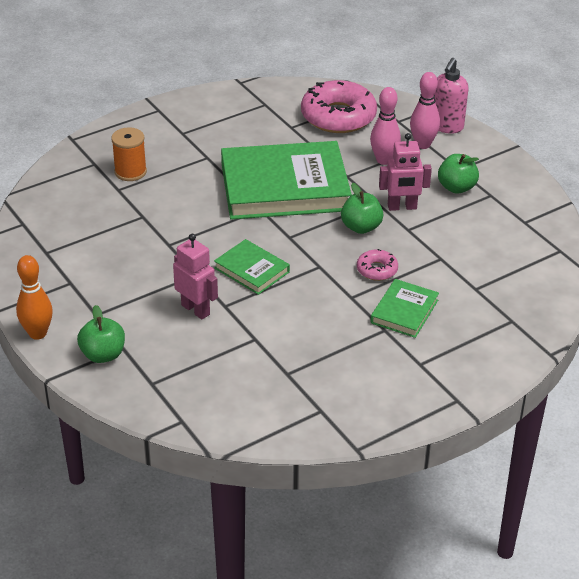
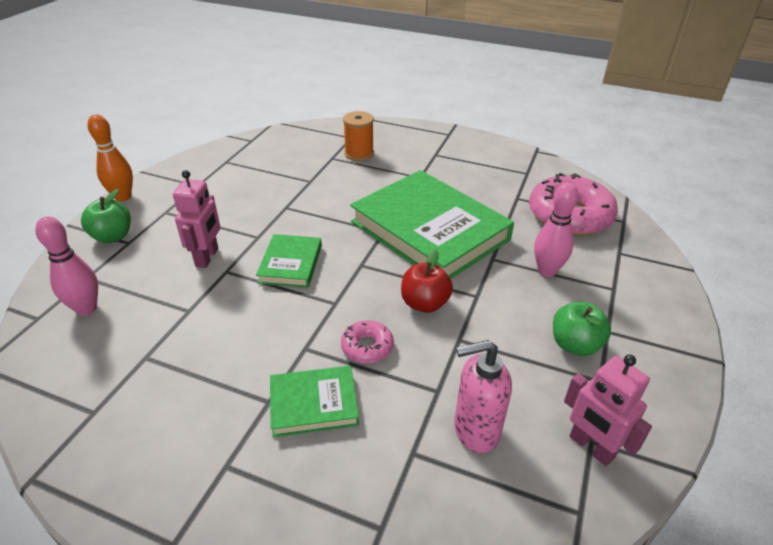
camera: 55 degrees right, 0 degrees up
green apple [341,183,383,234] -> red apple [401,250,453,313]
pink robot [379,133,432,211] -> pink robot moved to [564,355,652,466]
pink bowling pin [410,72,440,149] -> pink bowling pin moved to [35,216,98,316]
pink soap dispenser [434,58,469,133] -> pink soap dispenser moved to [454,340,512,453]

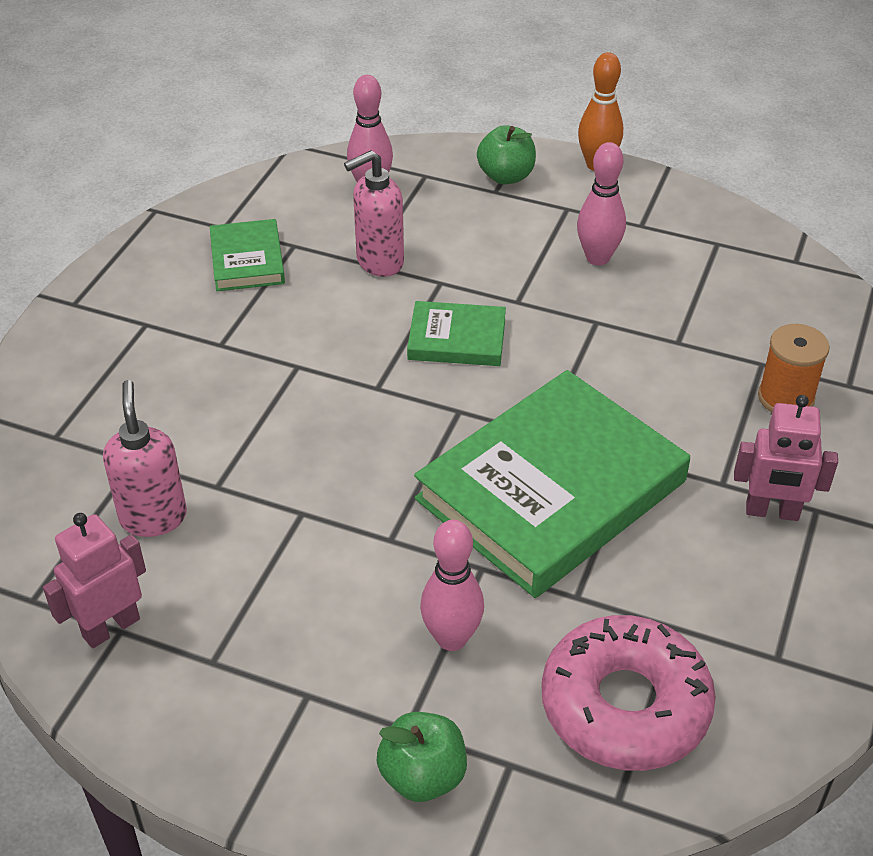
camera: 90 degrees right, 5 degrees up
pink robot [173,170,220,268] -> pink robot moved to [734,395,838,521]
green book [270,366,359,437] -> green book moved to [210,219,285,291]
pink donut [341,320,394,364] -> none
red apple [401,250,453,313] -> none
green apple [553,302,611,356] -> green apple moved to [376,712,467,802]
none -> pink soap dispenser [344,150,404,277]
none -> pink bowling pin [577,142,626,265]

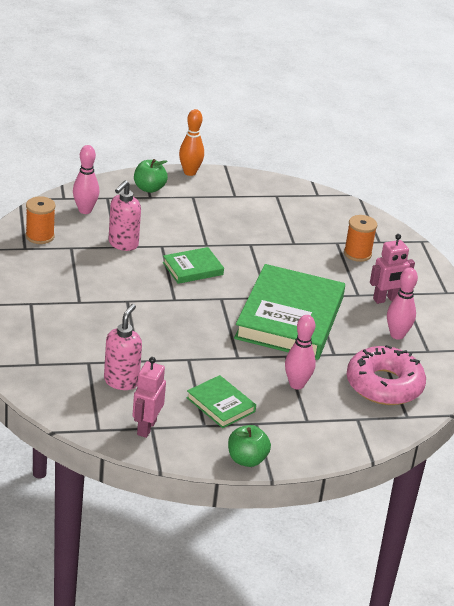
camera: 35 degrees left, 10 degrees down
pink soap dispenser [103,380,187,537] -> pink soap dispenser turned 60 degrees clockwise [104,304,142,390]
green book [210,219,285,291] -> green book moved to [186,375,256,428]
green apple [376,712,467,802] -> green apple moved to [228,425,271,467]
pink bowling pin [577,142,626,265] -> pink bowling pin moved to [387,267,418,340]
none -> orange spool [26,196,55,244]

